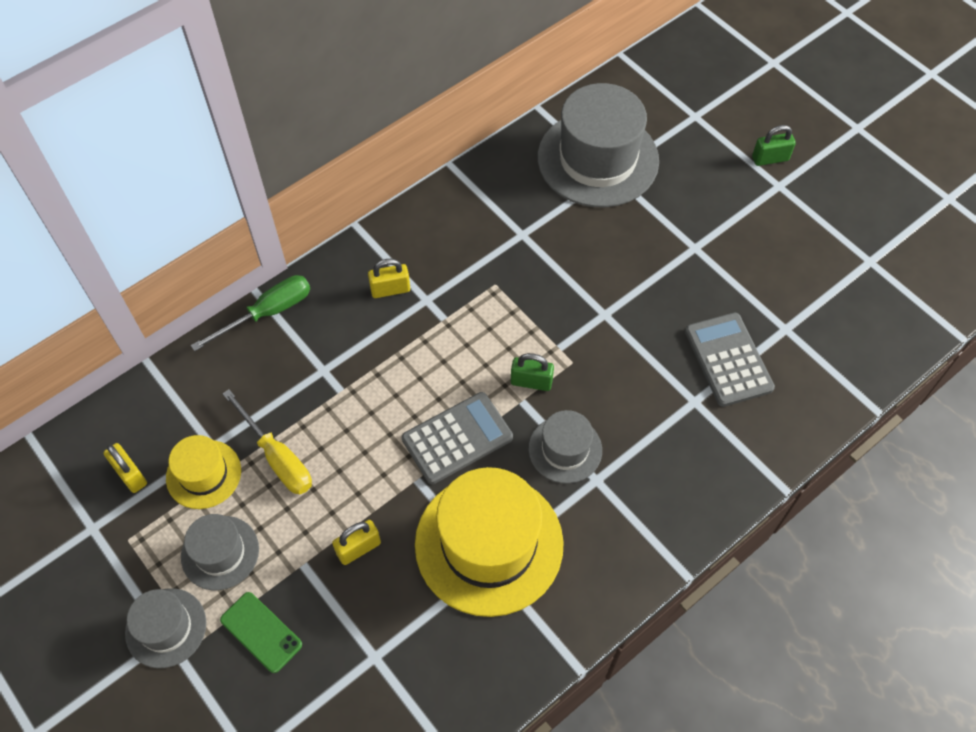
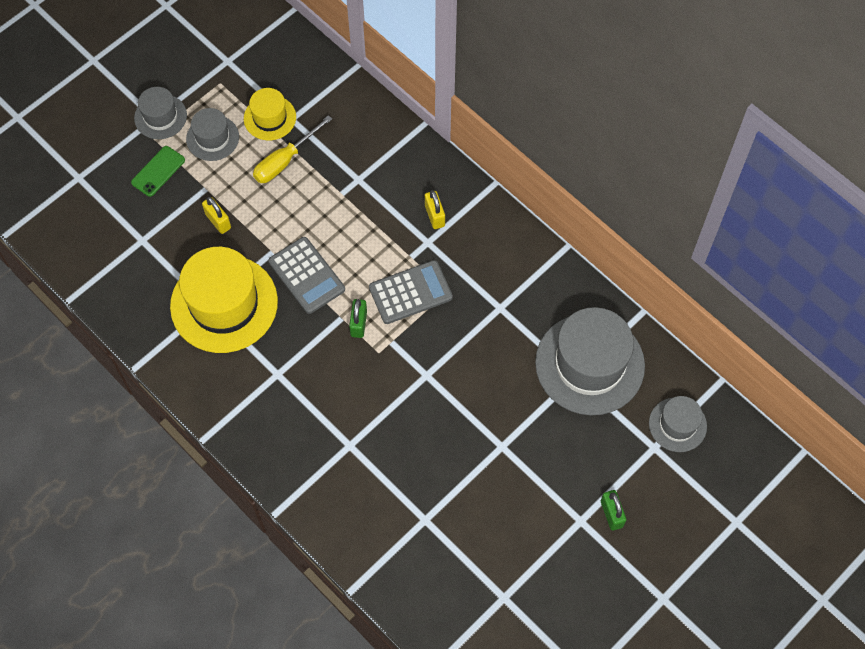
camera: 85 degrees right, 5 degrees up
yellow padlock [103,443,147,493] -> none
green screwdriver [191,275,310,351] -> none
grey hat [528,410,602,484] -> grey hat moved to [649,396,707,452]
grey calculator [685,313,775,407] -> grey calculator moved to [369,260,453,324]

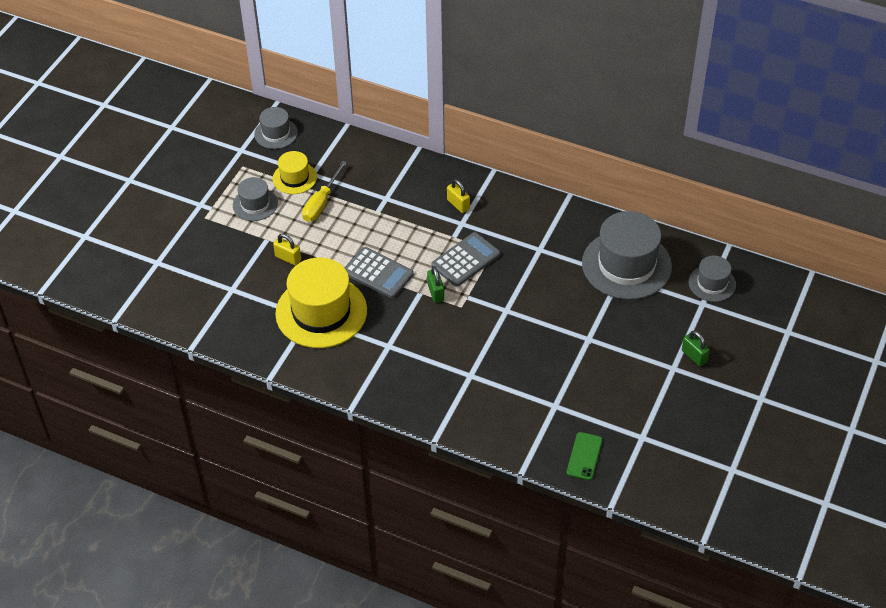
camera: 20 degrees left, 15 degrees down
green phone [131,146,185,197] -> green phone moved to [567,432,602,480]
grey hat [134,87,187,139] -> grey hat moved to [254,107,298,149]

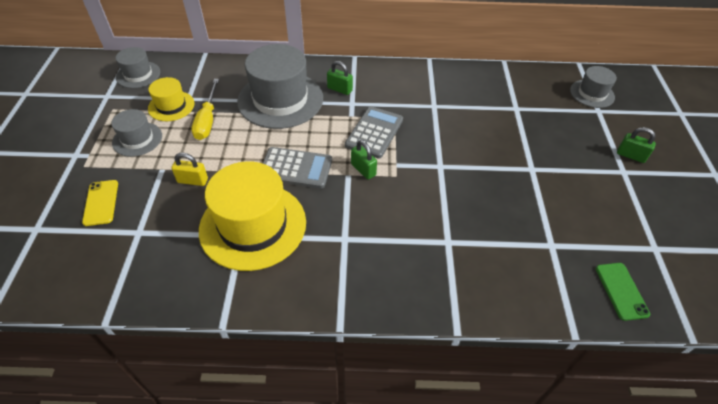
camera: 25 degrees left, 0 degrees up
yellow padlock [447,179,470,213] -> green padlock [327,61,353,95]
grey hat [582,211,672,300] -> grey hat moved to [237,44,323,129]
none -> yellow phone [82,180,118,226]

